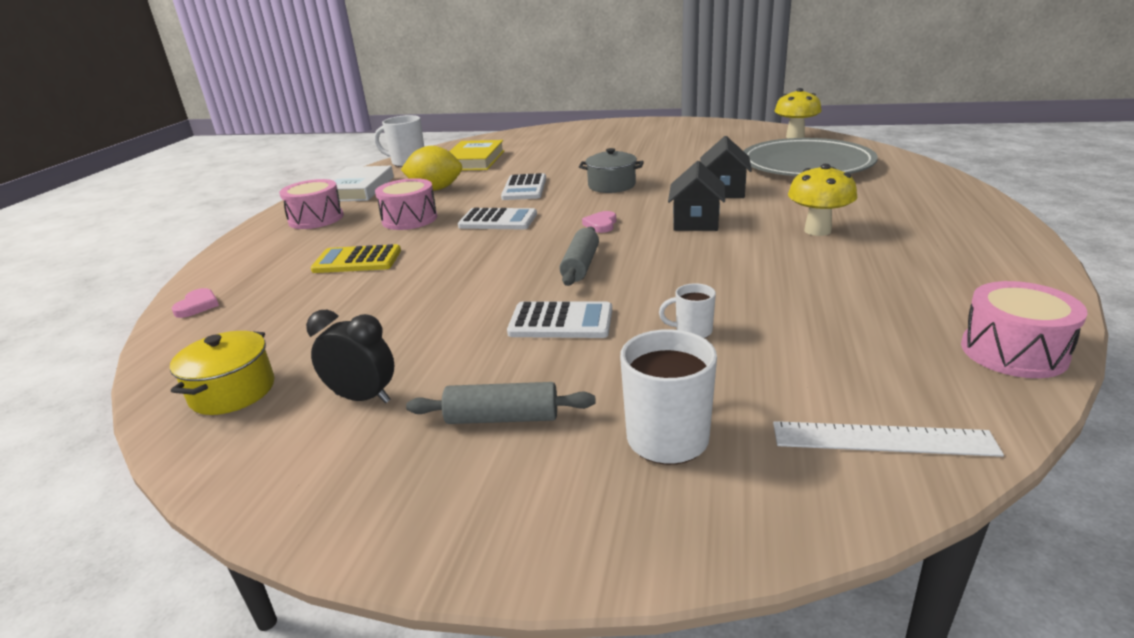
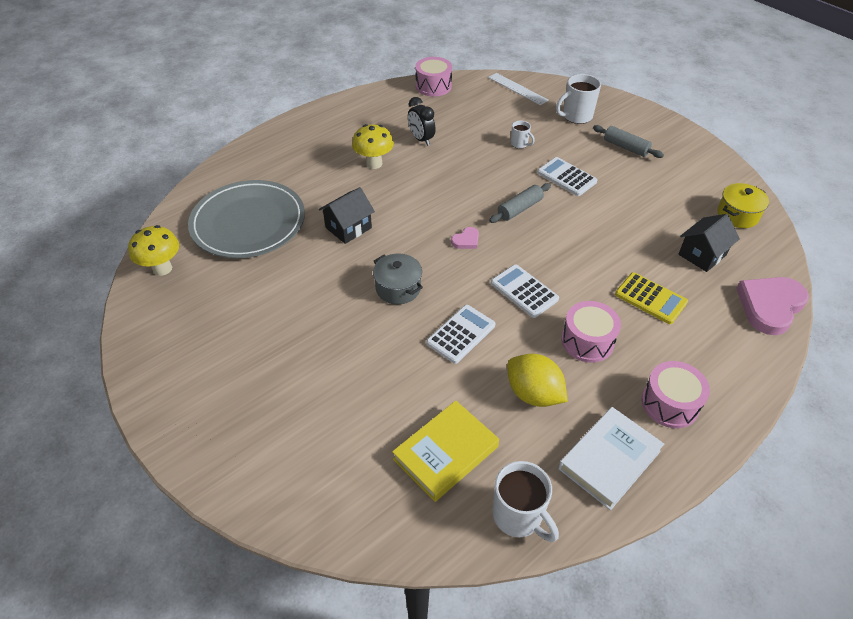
camera: 145 degrees left, 20 degrees up
pink heart [172,288,219,318] -> pink heart [736,277,809,335], size x2.20
black clock [306,310,394,403] -> black clock moved to [408,97,436,146]
black house [668,161,725,231] -> black house moved to [678,214,740,272]

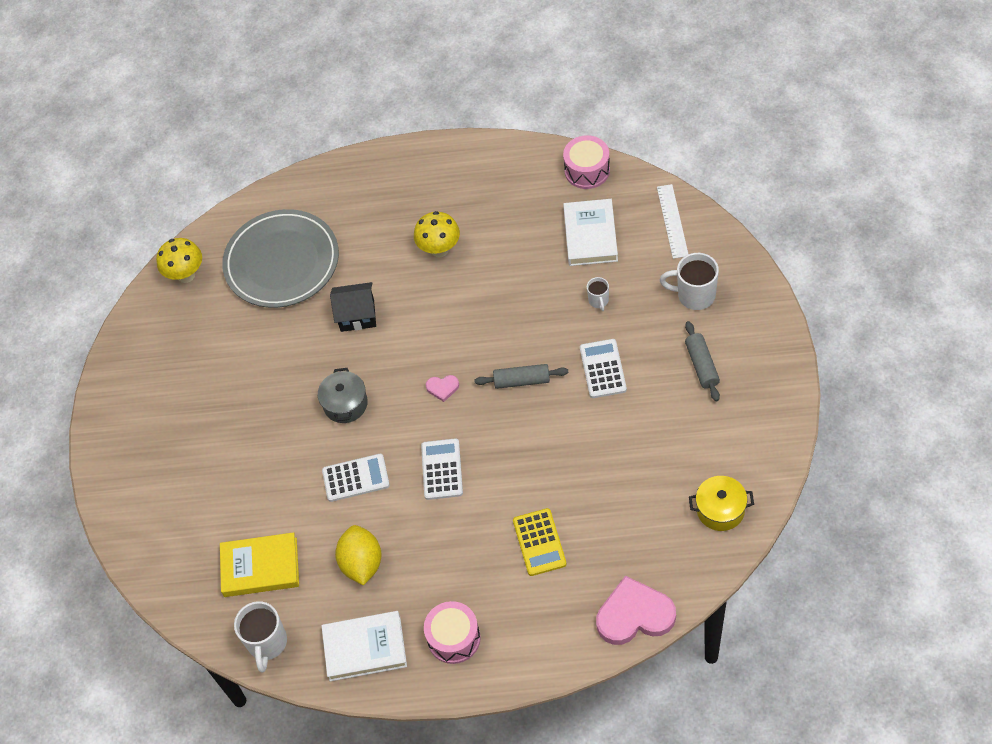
camera: 45 degrees right, 10 degrees up
black clock [408,97,436,146] -> none
pink drum [561,301,621,363] -> none
black house [678,214,740,272] -> none
none -> white book [563,199,618,266]

